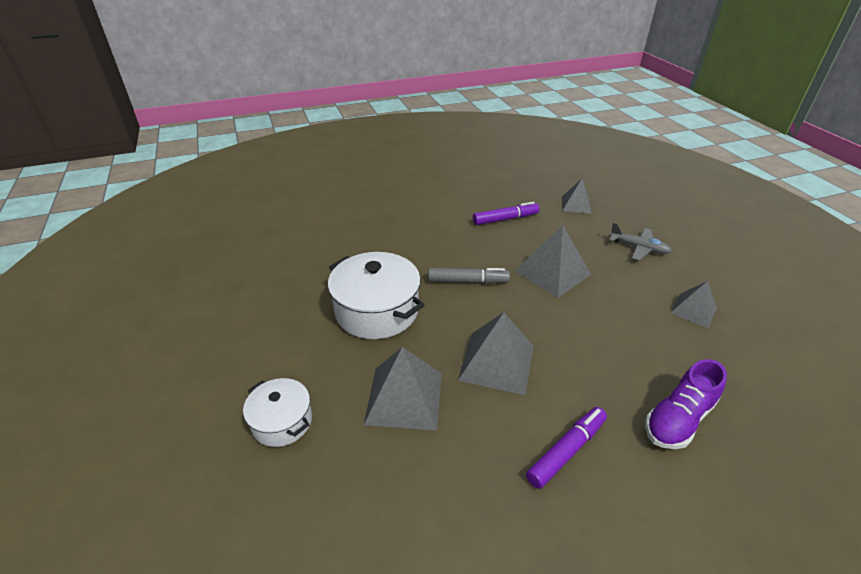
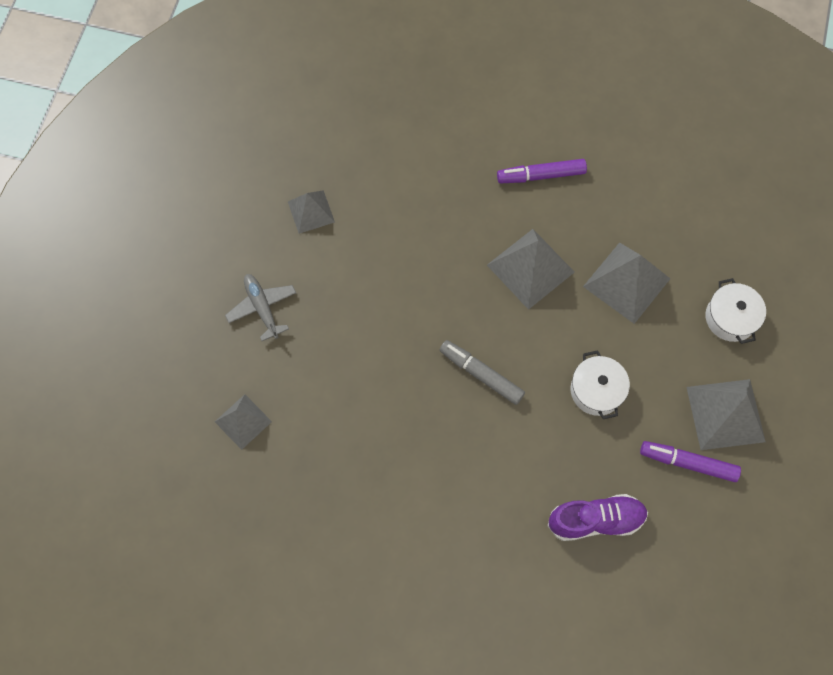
camera: 145 degrees left, 30 degrees up
white pot [328,252,424,339] -> white pot [571,350,630,419], size x0.58
purple marker [473,202,539,225] -> purple marker moved to [640,441,741,482]
grey pyramid [515,225,591,298] -> grey pyramid moved to [687,379,766,450]
purple shoe [645,359,727,449] -> purple shoe moved to [548,494,648,541]

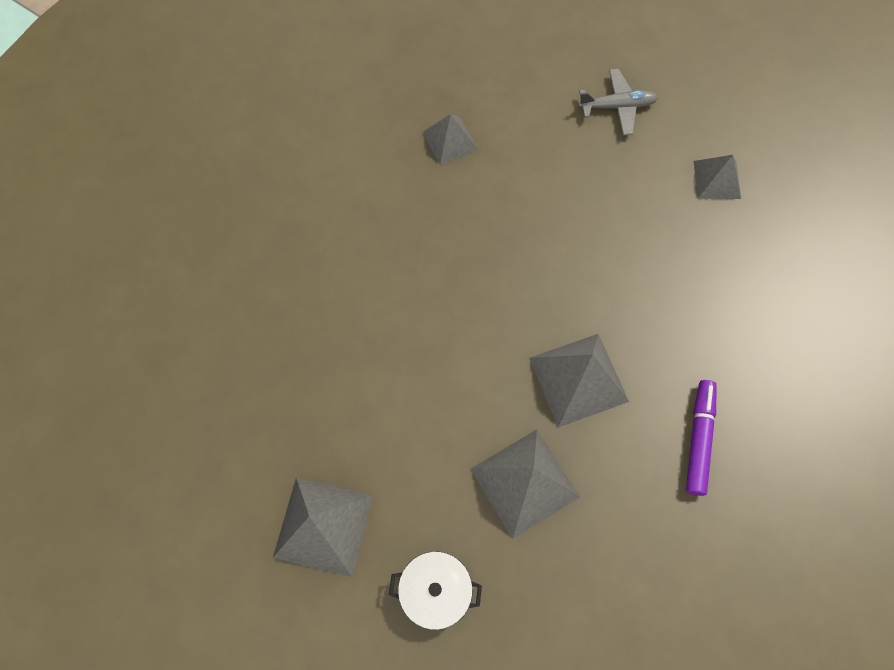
camera: 110 degrees right, 0 degrees up
grey pyramid [215,394,272,450] -> grey pyramid moved to [423,114,478,165]
grey marker [439,340,525,405] -> none
purple shoe [548,494,648,541] -> none
white pot [571,350,630,419] -> none
purple marker [640,441,741,482] -> none

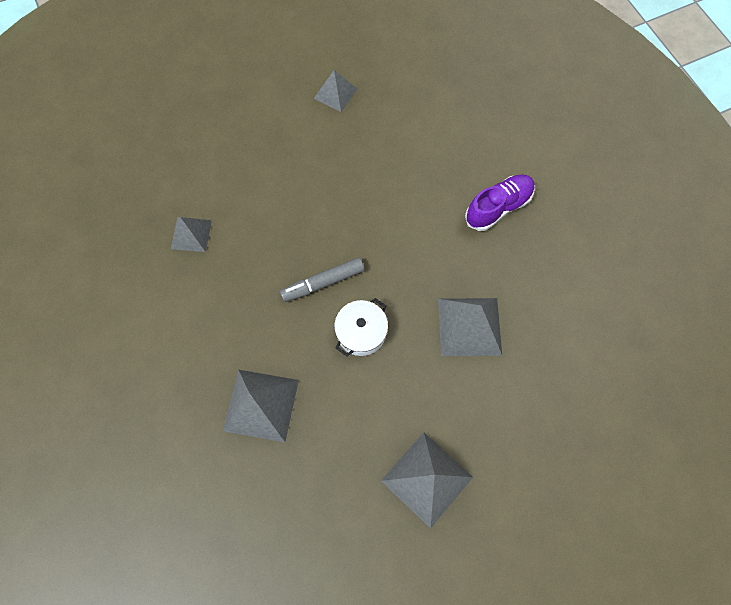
camera: 60 degrees left, 0 degrees up
white pot [389,551,482,630] -> white pot moved to [334,298,388,356]
grey pyramid [529,334,629,428] -> grey pyramid moved to [223,370,299,442]
grey plane [578,69,658,136] -> none
purple marker [686,380,717,496] -> purple shoe [465,174,535,231]
none -> grey marker [280,258,364,302]

